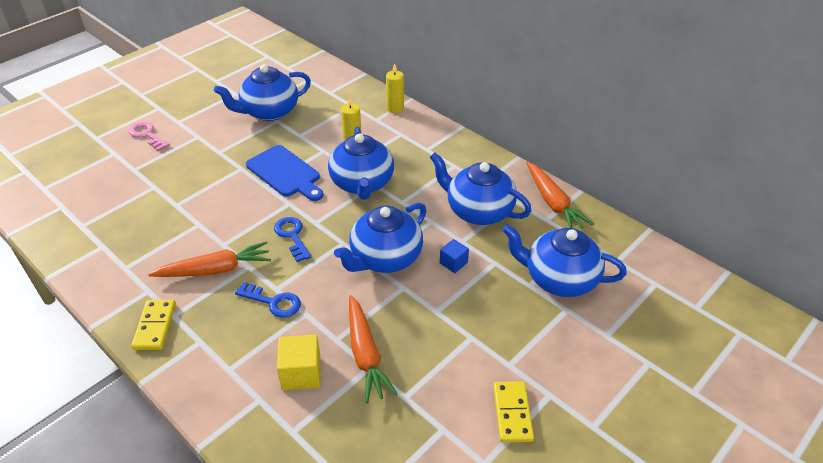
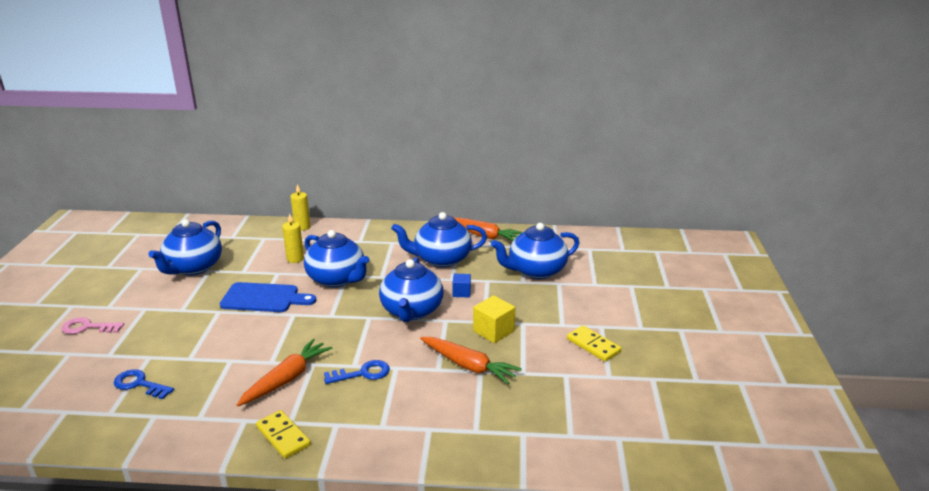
camera: 40 degrees left, 15 degrees down
blue key [274,217,311,262] -> blue key moved to [114,369,174,399]
yellow cube [277,335,321,390] -> yellow cube moved to [473,295,515,343]

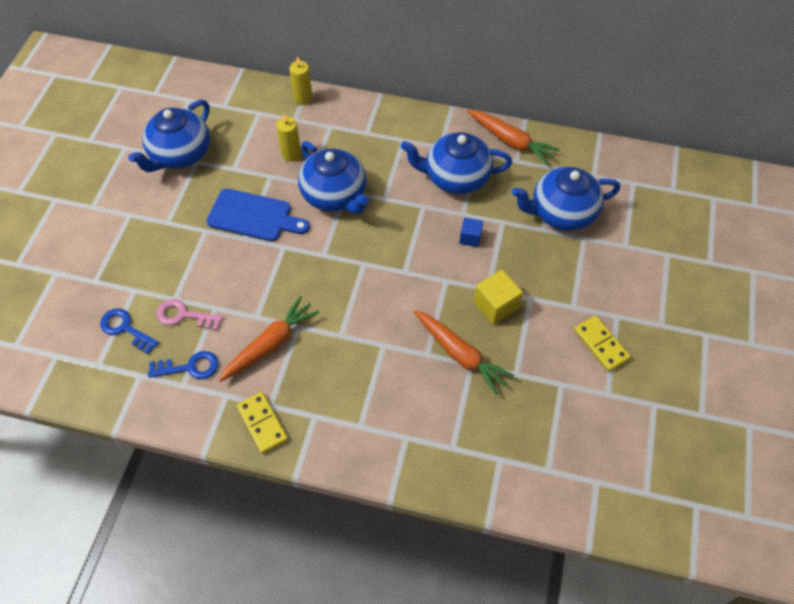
camera: 10 degrees right, 30 degrees up
pink key [61,317,124,334] -> pink key moved to [156,299,223,330]
blue key [324,360,390,384] -> blue key moved to [148,351,219,379]
blue teapot [379,257,443,322] -> none

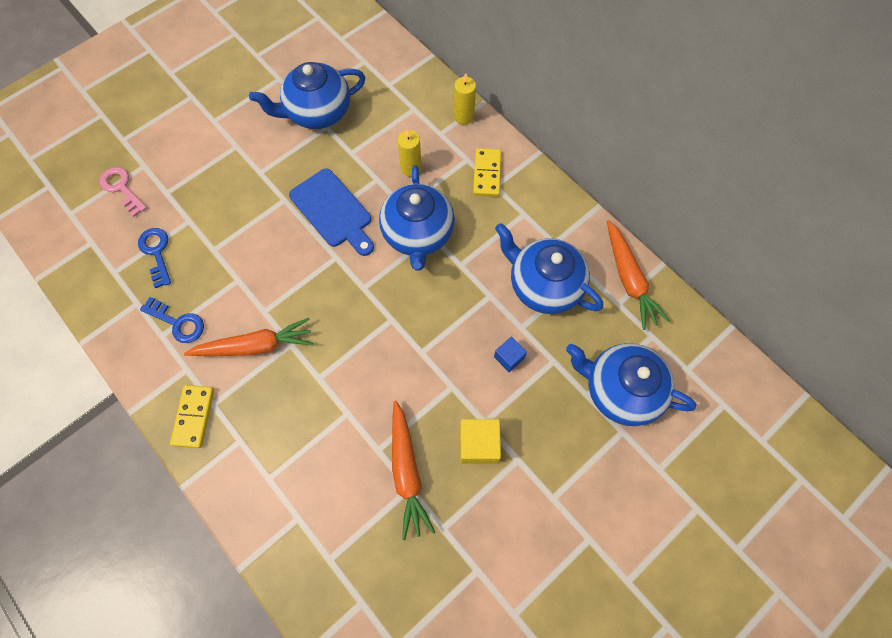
camera: 35 degrees right, 10 degrees up
pink key [156,299,223,330] -> pink key moved to [100,167,147,217]
yellow domino [574,316,631,372] -> yellow domino moved to [473,148,501,197]

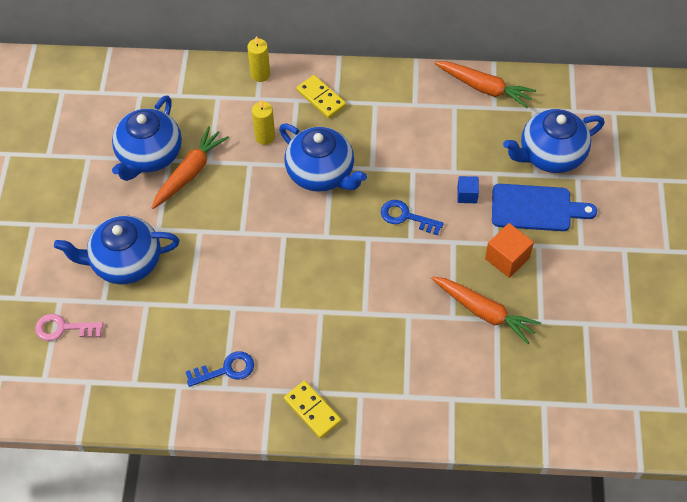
camera: 45 degrees left, 10 degrees down
blue key [138,228,171,288] -> blue key moved to [381,200,444,235]
orange carrot [184,318,313,356] -> orange carrot moved to [152,126,229,209]
blue cutting board [289,168,374,256] -> blue cutting board moved to [492,184,597,231]
yellow cube [460,419,501,464] -> orange cube [485,223,534,278]
blue teapot [495,223,603,314] -> blue teapot moved to [54,216,180,284]

